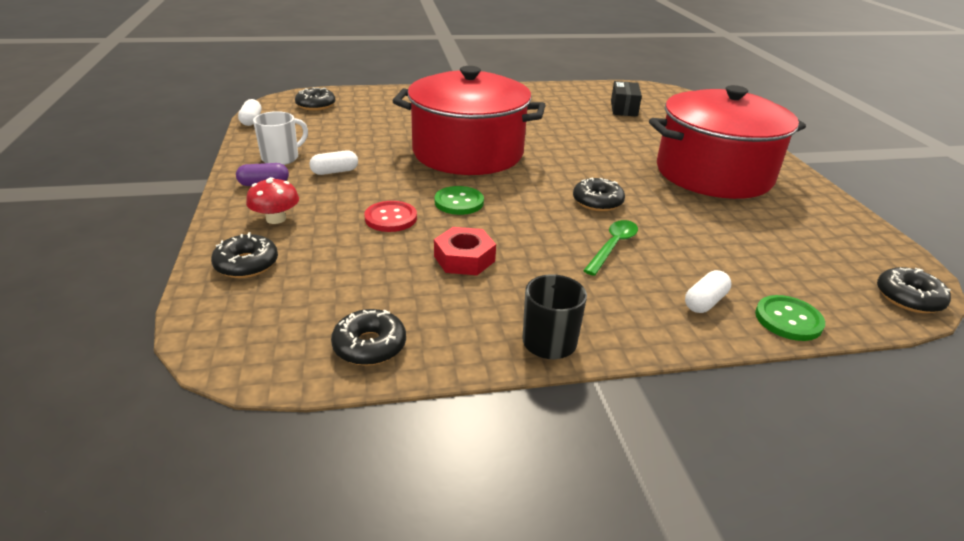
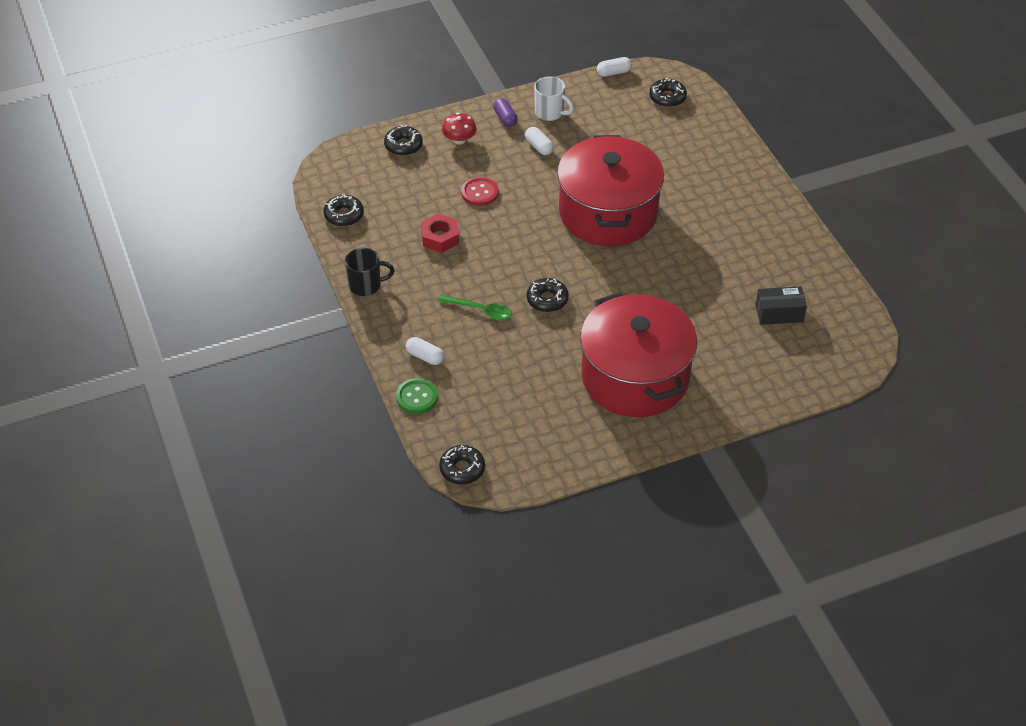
camera: 80 degrees right, 15 degrees up
green button [435,186,484,215] -> none

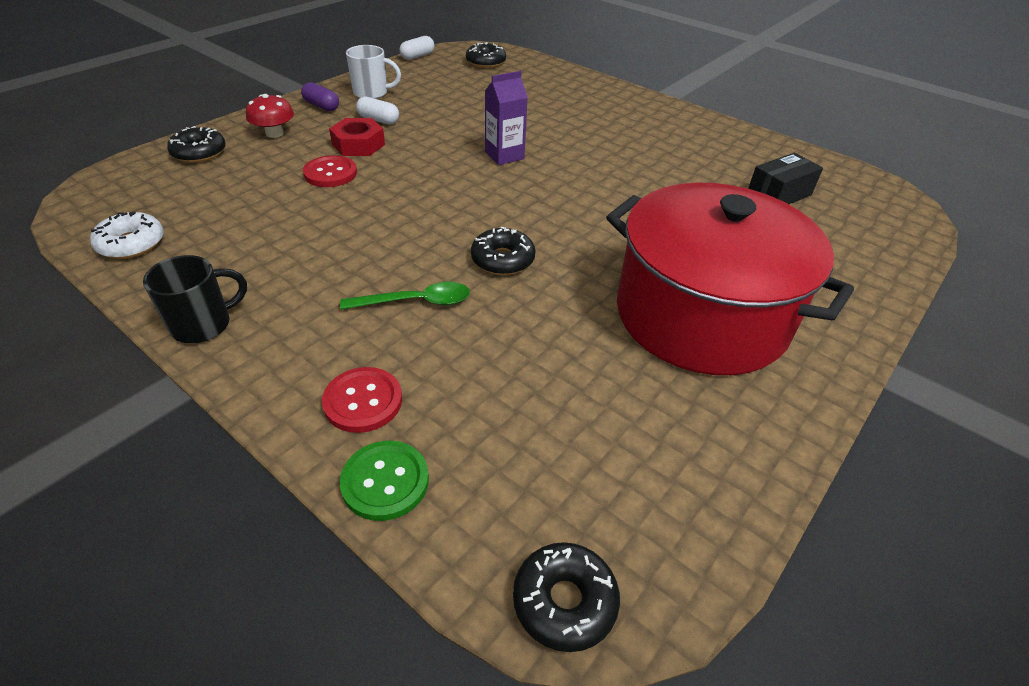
camera: 30 degrees left, 5 degrees down
black donut [323,194,364,226] -> white donut [90,212,164,259]
white capsule [406,337,444,365] -> red button [322,367,402,433]
red nut [421,213,459,252] -> red nut moved to [329,118,385,156]
red pot [557,135,664,246] -> purple carton [485,71,528,165]

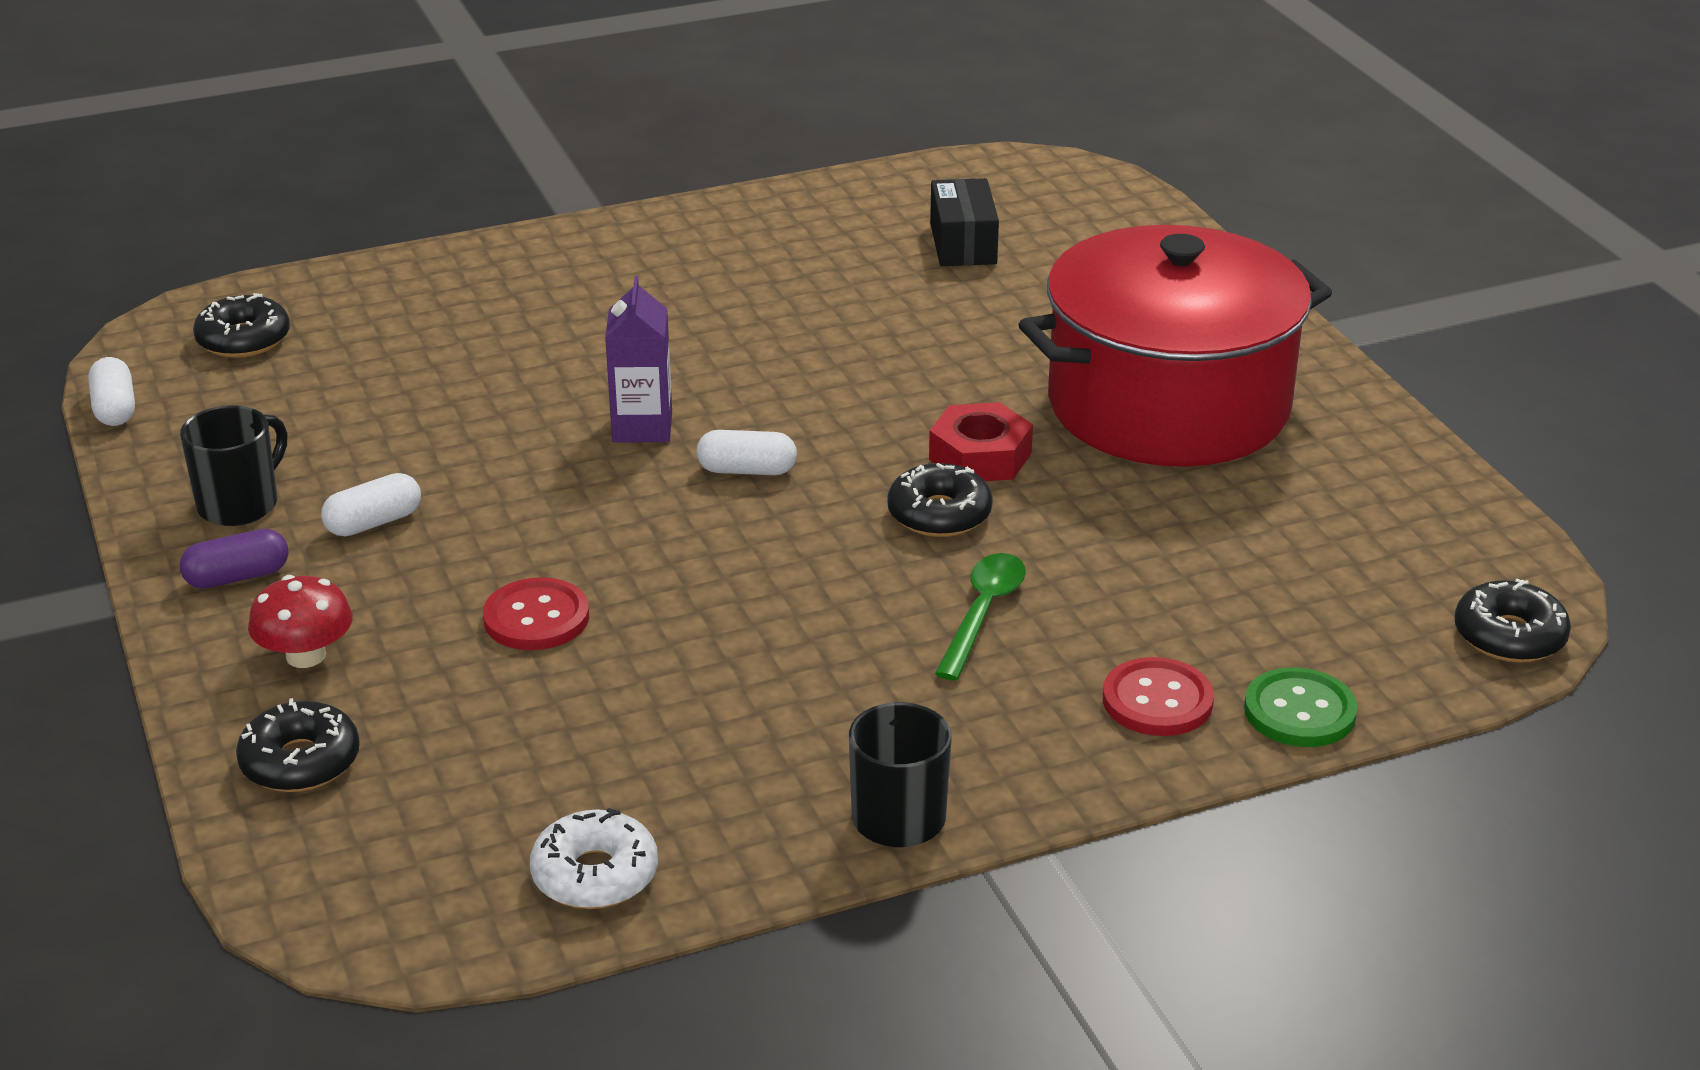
camera: 60 degrees left, 10 degrees down
red nut [329,118,385,156] -> red nut moved to [929,402,1033,481]
white mug [346,45,401,99] -> black mug [180,405,288,526]
none -> white capsule [696,430,797,475]

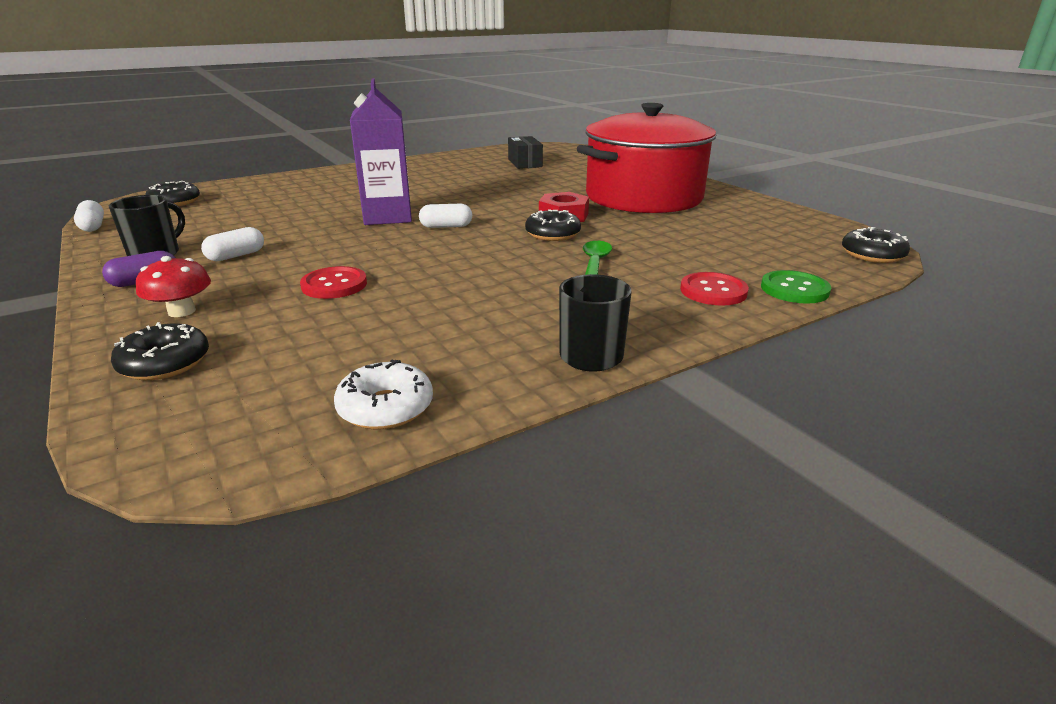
camera: 10 degrees left, 5 degrees down
purple carton [605,276,672,443] -> purple carton [350,78,412,225], size x1.55

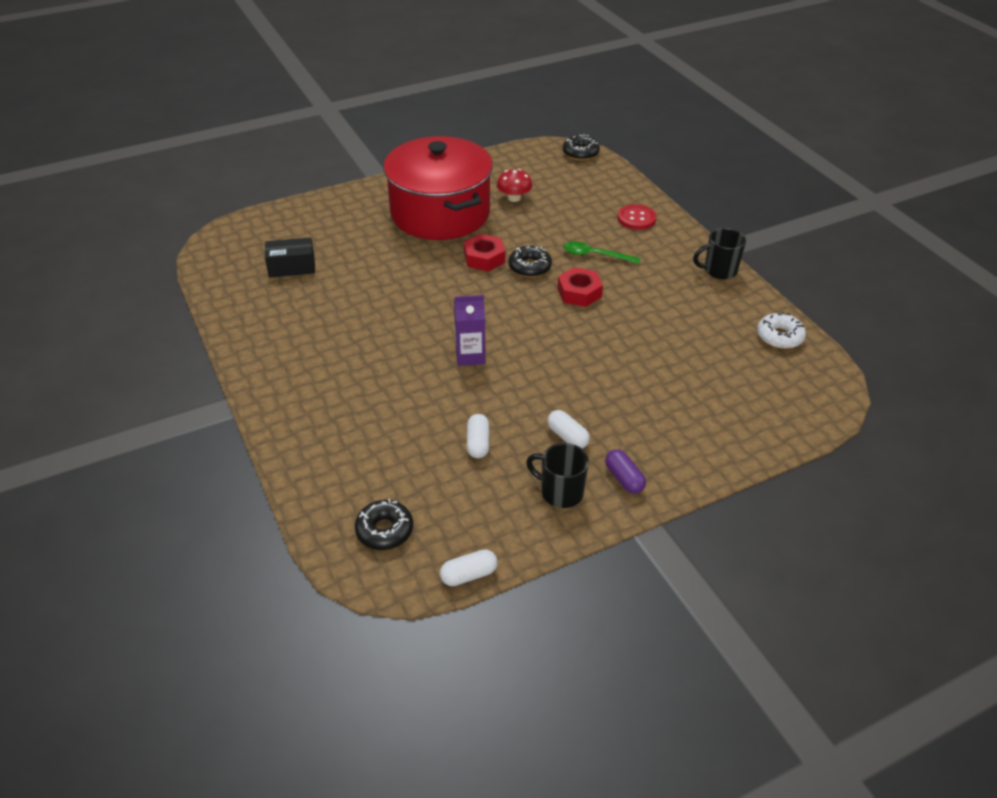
camera: 85 degrees left, 15 degrees up
black donut [111,322,209,380] -> none
red mushroom [136,256,211,317] -> red mushroom moved to [497,169,532,202]
red button [300,266,367,299] -> none
purple carton [350,78,412,225] -> purple carton [454,295,486,366], size x0.65
white capsule [419,204,472,228] -> white capsule moved to [467,414,490,458]
green button [761,270,831,304] -> none
none -> red nut [557,267,603,307]

